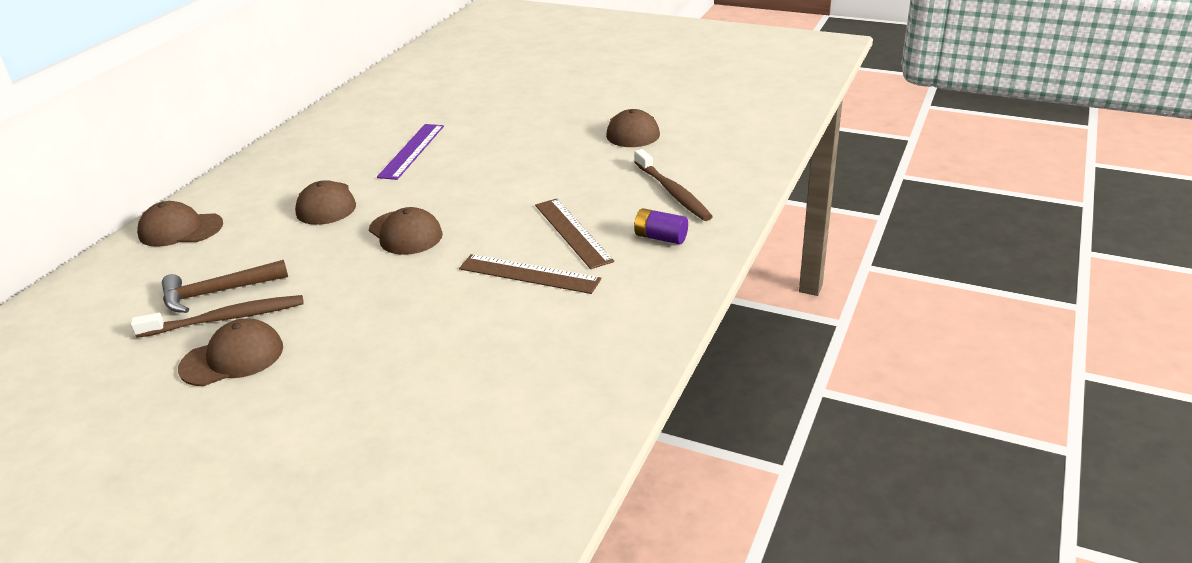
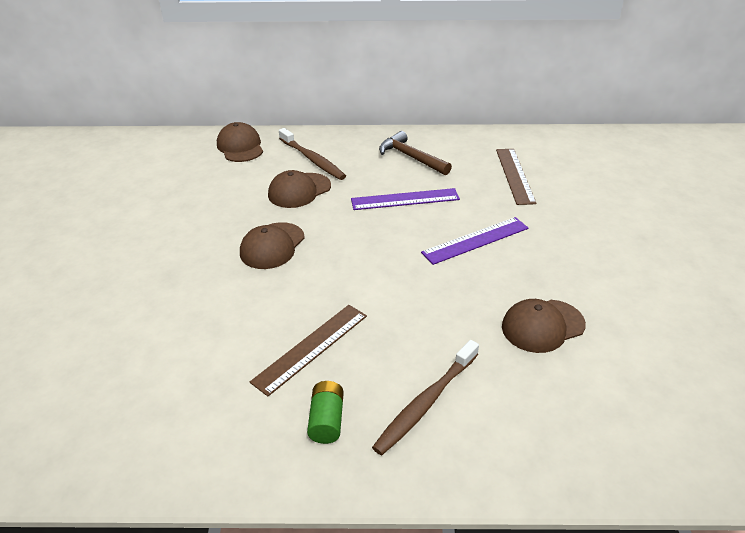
camera: 65 degrees right, 5 degrees up
brown toothbrush [130,295,304,338] -> brown toothbrush moved to [279,128,346,180]
brown hammer [162,260,288,313] -> brown hammer moved to [379,131,452,175]
brown cap [178,318,283,386] -> none
brown ruler [459,254,601,294] -> brown ruler moved to [496,149,537,205]
purple battery [634,208,688,244] -> green battery [307,381,344,444]
none -> purple ruler [421,217,528,265]

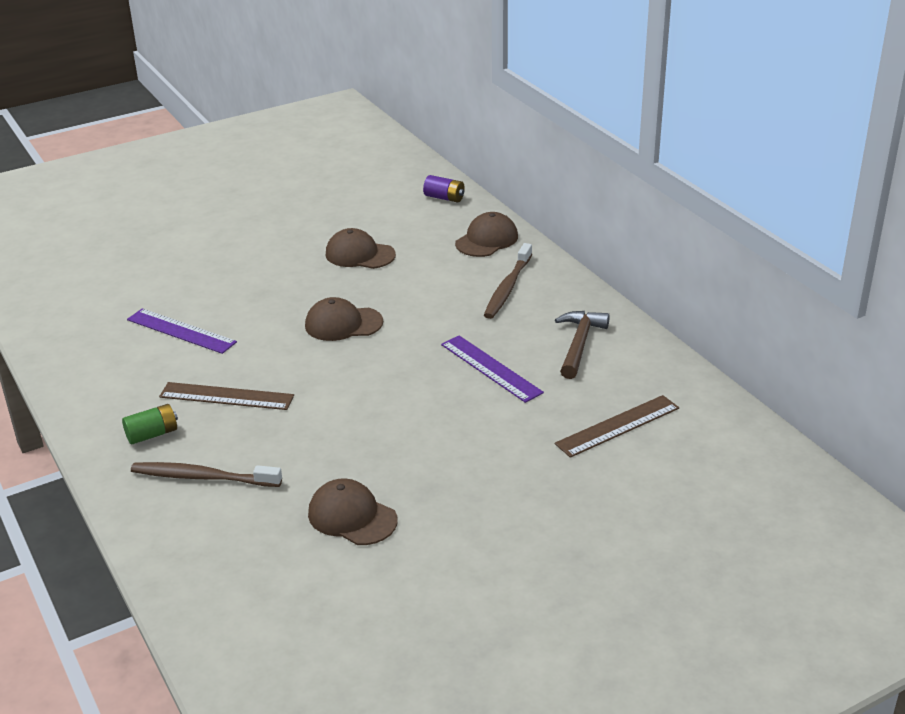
camera: 60 degrees right, 5 degrees down
brown cap [268,170,331,208] -> brown cap moved to [326,228,396,269]
purple ruler [421,217,528,265] -> purple ruler moved to [127,308,237,354]
none -> purple battery [423,175,465,202]

